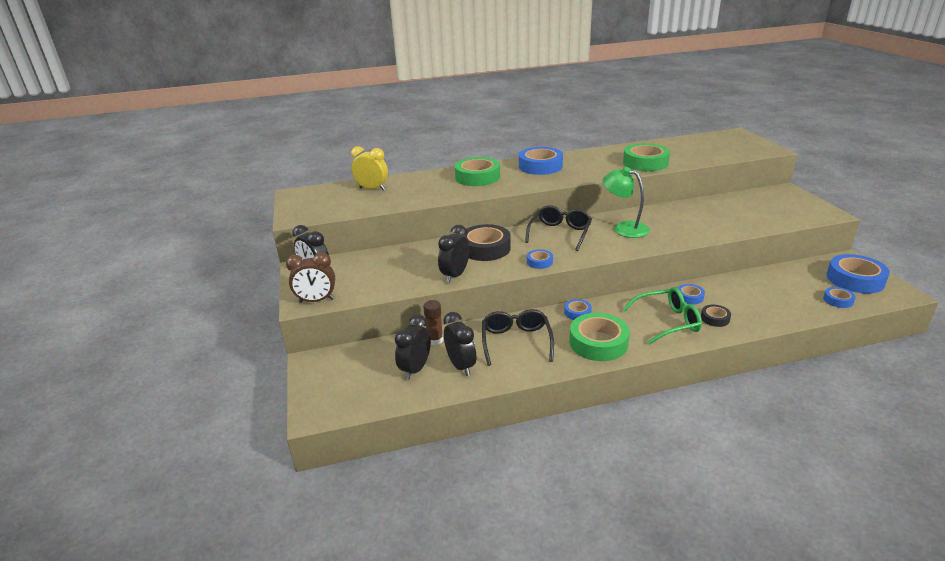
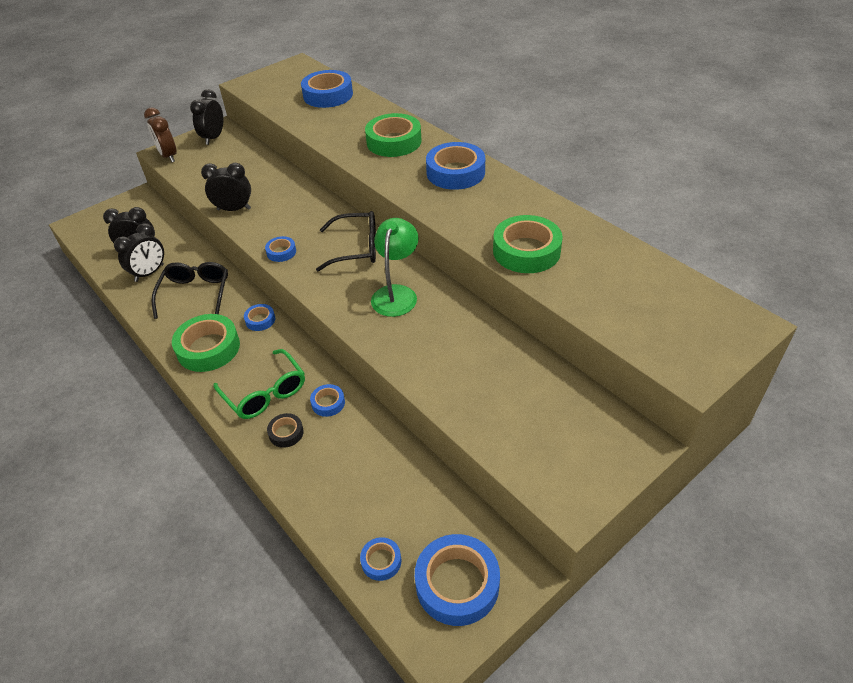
camera: 65 degrees right, 15 degrees up
yellow clock [351,146,388,190] -> blue tape [301,70,353,108]
brown glue stick [423,300,443,345] -> none
black tape [461,224,511,261] -> none
black glasses [482,309,554,366] -> black glasses turned 60 degrees counterclockwise [151,262,228,319]

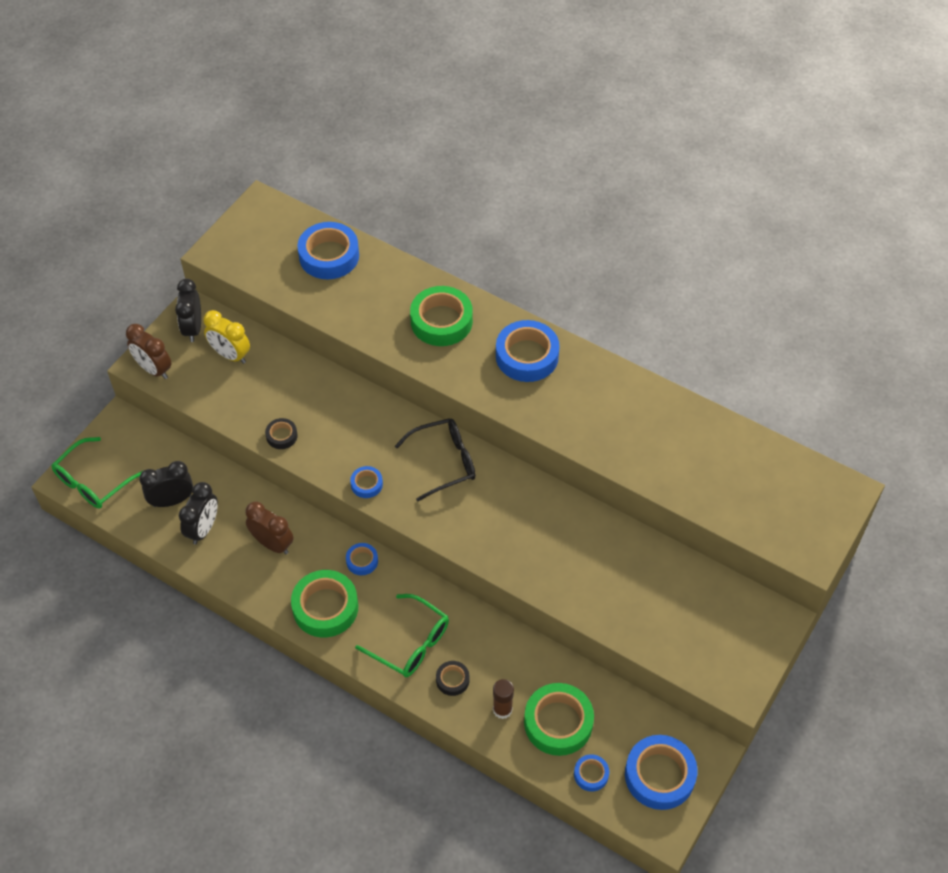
camera: 20 degrees left, 10 degrees up
black glasses [151,262,228,319] -> brown clock [245,502,294,554]
black clock [201,163,251,211] -> black tape [265,418,298,449]
blue tape [310,384,345,417] -> none
green lamp [371,218,418,317] -> none
green tape [493,215,563,273] -> green tape moved to [524,683,594,756]
none -> green glasses [52,437,143,509]
none -> yellow clock [203,310,250,364]
none -> brown glue stick [493,679,514,719]

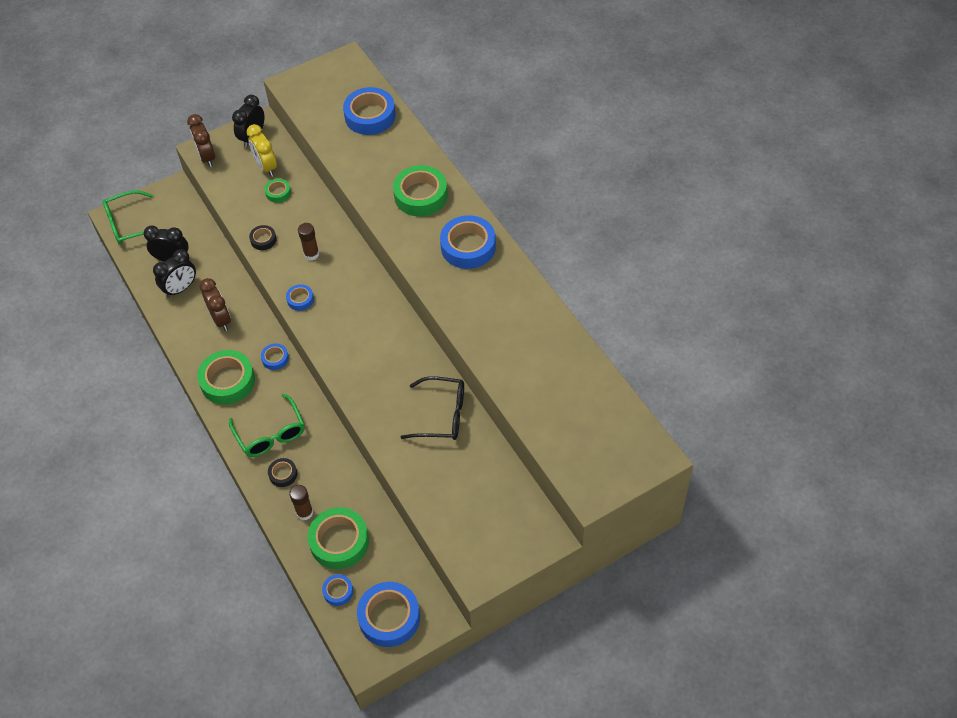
camera: 30 degrees right, 0 degrees up
black glasses [395,418,476,501] -> black glasses moved to [400,376,464,440]
none -> green tape [265,179,291,203]
none -> brown glue stick [298,223,319,260]

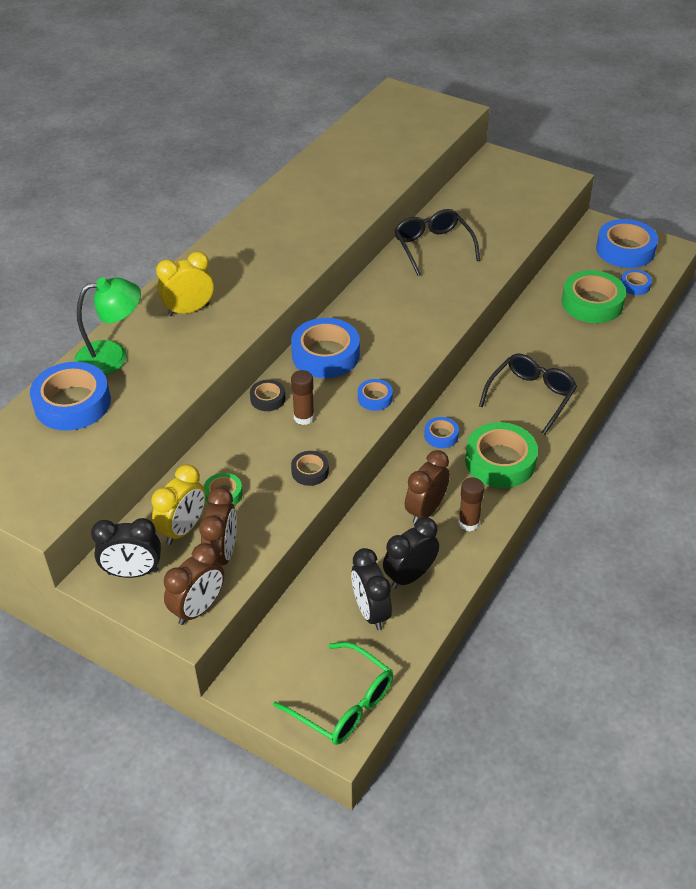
camera: 120 degrees left, 10 degrees down
black clock [153,249,196,298] -> black clock turned 60 degrees counterclockwise [383,517,439,589]
green glasses [229,394,305,457] -> black glasses [479,354,577,435]
black tape [268,458,297,487] -> black tape moved to [250,380,285,411]
brown glue stick [289,485,313,521] -> brown glue stick moved to [458,478,484,531]
green tape [393,165,448,216] -> yellow clock [156,251,214,316]
blue tape [440,215,496,269] -> blue tape moved to [291,318,360,378]
none -> green lamp [74,277,141,375]
none -> brown clock [199,487,237,565]

